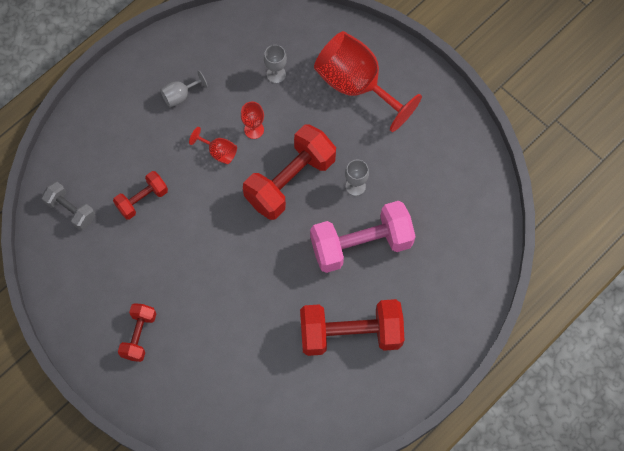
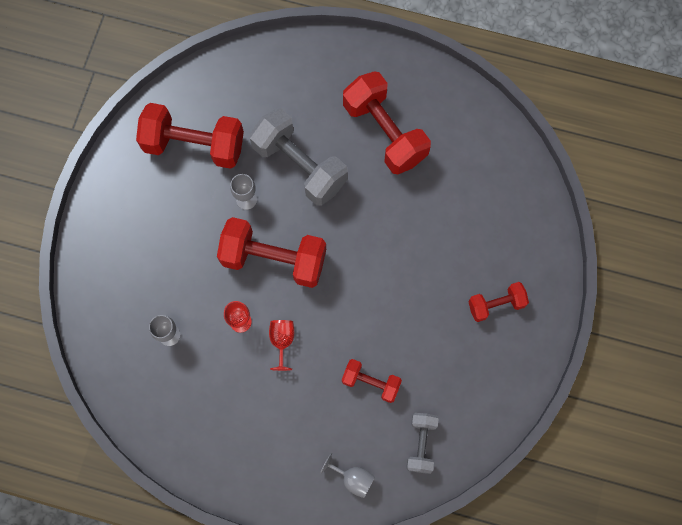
camera: 120 degrees left, 5 degrees up
grey goblet [160,70,208,108] -> grey goblet moved to [320,453,375,498]
pink dumbbell [310,201,416,273] -> grey dumbbell [249,108,348,206]
red goblet [314,31,422,132] -> none
none -> red dumbbell [136,103,244,169]

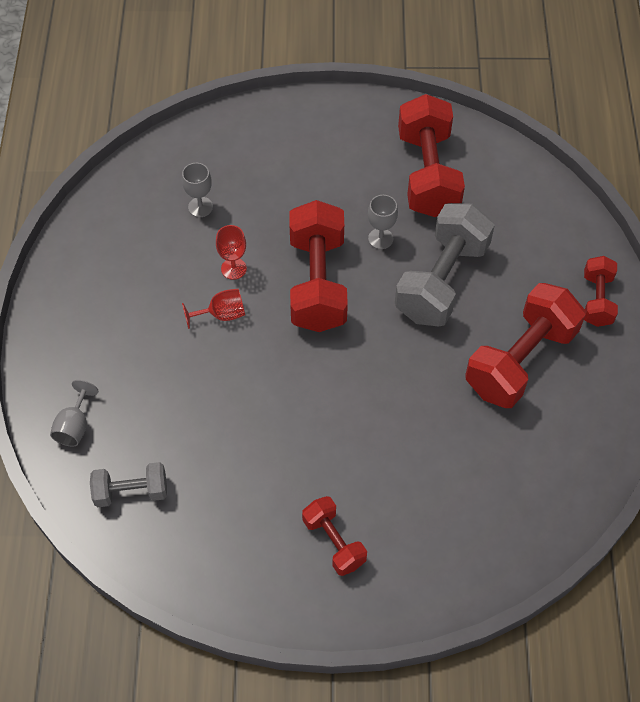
camera: 75 degrees right, 15 degrees down
red dumbbell [342,359,402,403] -> red dumbbell moved to [584,256,618,327]

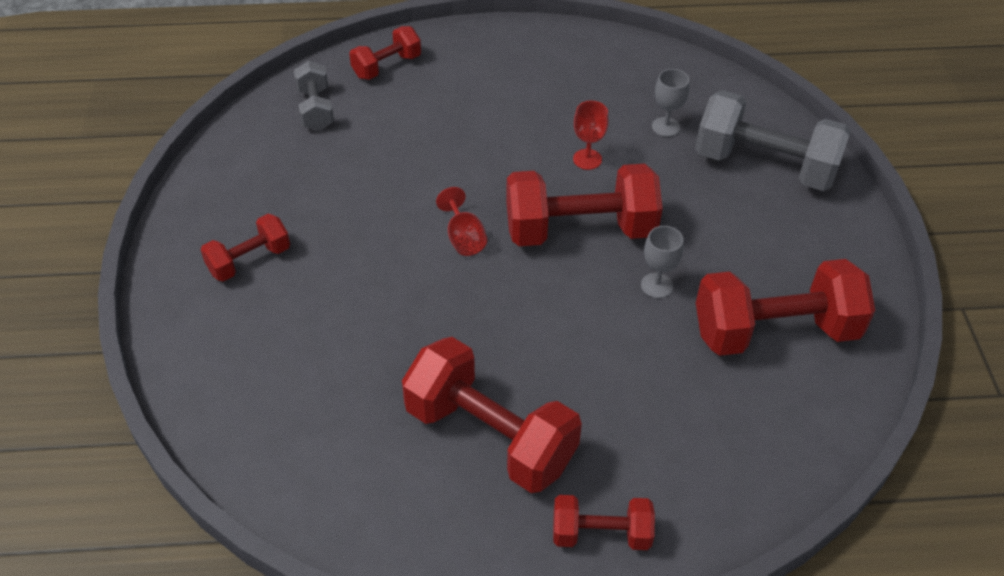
camera: 85 degrees right, 10 degrees down
grey goblet [50,380,98,446] -> red dumbbell [349,26,421,80]
red goblet [182,289,245,329] -> red goblet moved to [436,187,487,256]
grey dumbbell [395,203,495,326] -> grey dumbbell moved to [695,90,851,191]

